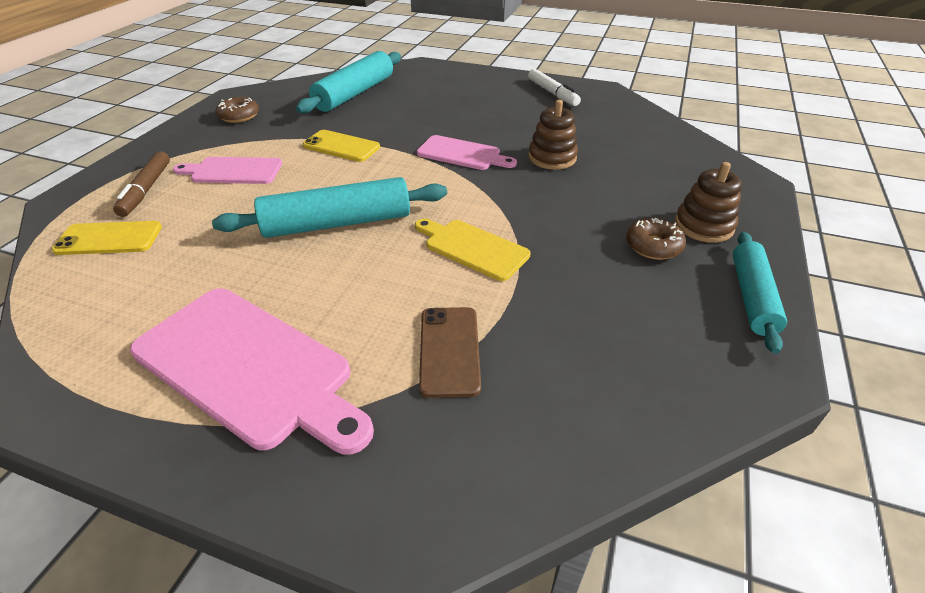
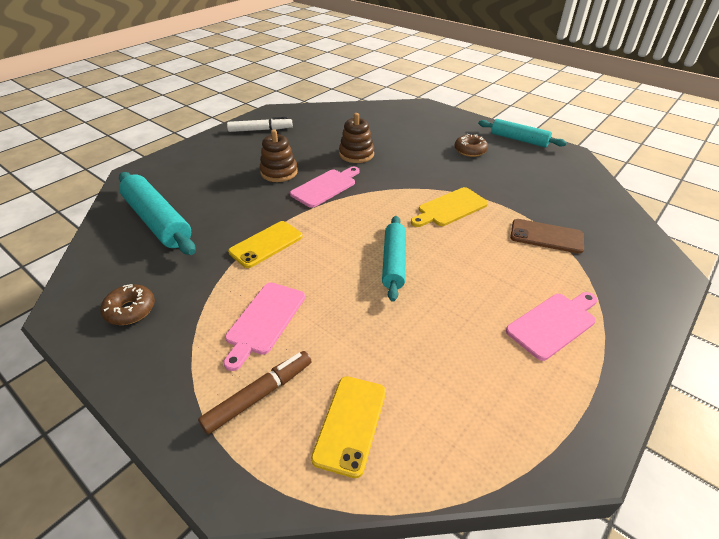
camera: 70 degrees left, 0 degrees up
brown marker [113,151,170,217] -> brown marker turned 60 degrees counterclockwise [198,351,312,434]
pink cutting board [130,289,374,455] -> pink cutting board [506,292,597,361], size x0.57
turquoise rolling pin [212,177,447,238] -> turquoise rolling pin [382,216,406,302], size x0.66
brown stacking toy [675,162,742,243] -> brown stacking toy moved to [260,129,298,182]

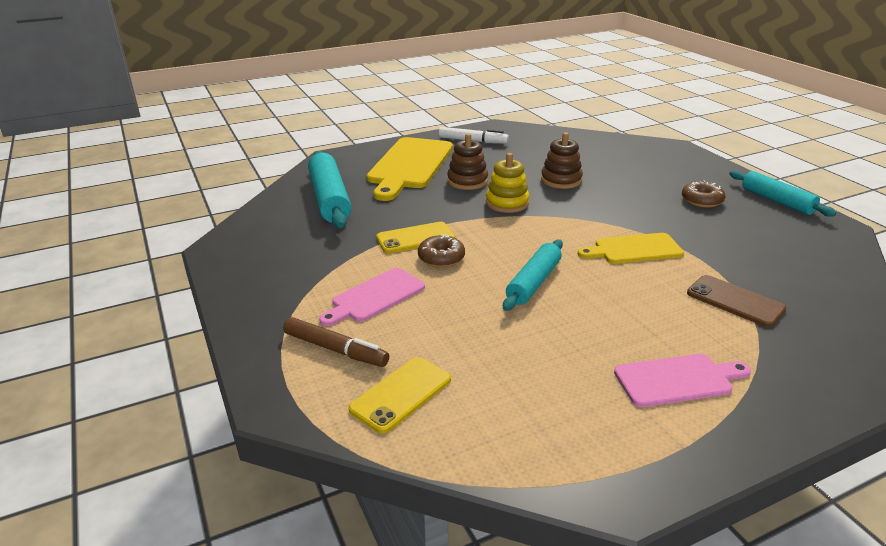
camera: 25 degrees right, 10 degrees down
brown donut [100,284,155,325] -> brown donut moved to [418,235,465,267]
brown marker [198,351,312,434] -> brown marker turned 45 degrees clockwise [283,317,389,367]
pink cutting board [290,167,360,208] -> yellow stacking toy [486,153,530,213]
none -> yellow cutting board [367,137,453,201]

